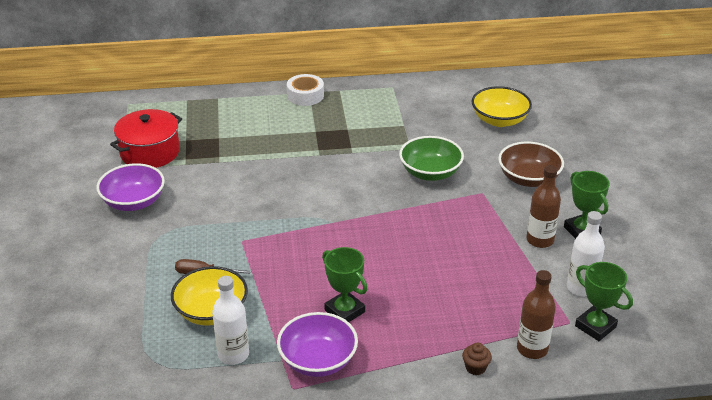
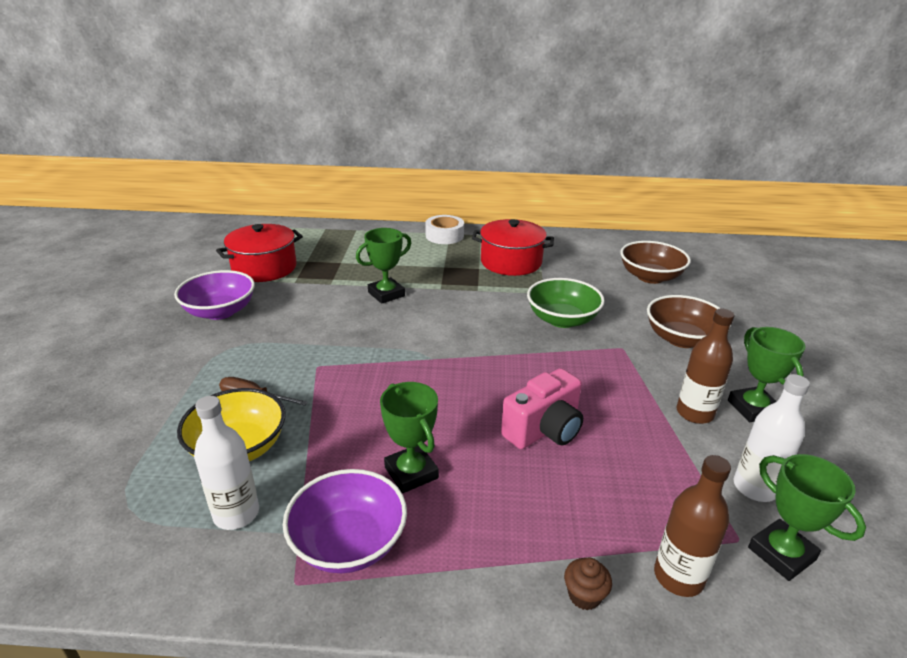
camera: 10 degrees right, 5 degrees down
yellow bowl [472,86,532,127] -> brown bowl [620,241,691,284]
none -> green trophy [356,228,411,304]
none -> red pot [472,219,554,276]
none -> pink camera [501,368,583,449]

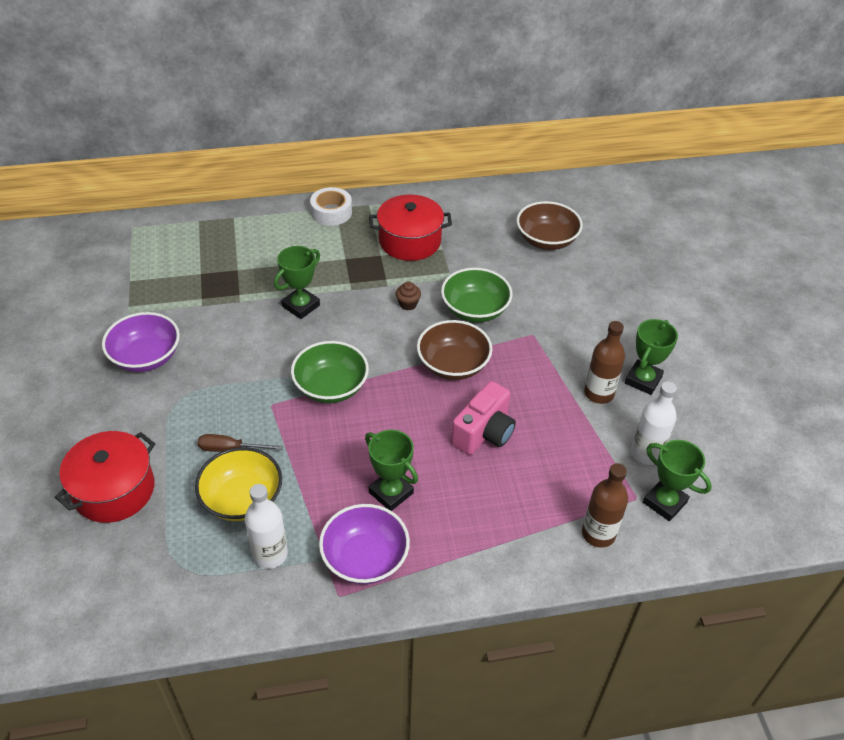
camera: 15 degrees left, 15 degrees up
red pot [216,224,303,282] -> red pot moved to [55,431,156,523]
brown cupcake [564,557,612,610] -> brown cupcake moved to [396,281,421,310]
brown bowl [647,295,731,348] -> brown bowl moved to [417,320,492,380]
green trophy [728,327,806,422] -> green trophy turned 60 degrees clockwise [625,319,678,395]
none -> green bowl [291,341,369,403]

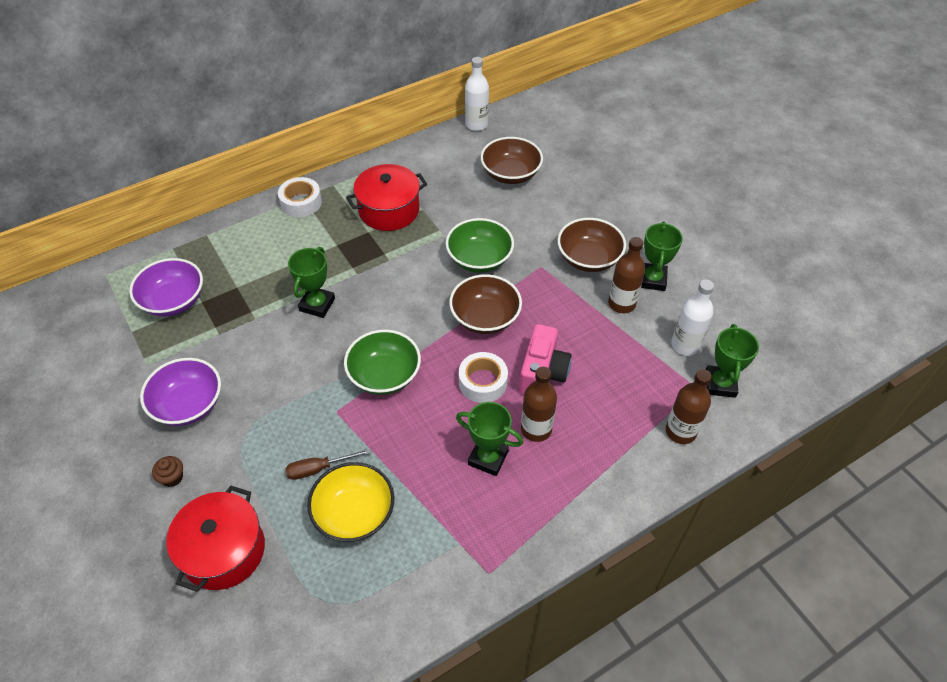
camera: 20 degrees left, 5 degrees up
white bottle [245,484,288,569] -> white bottle moved to [465,57,489,131]
purple bowl [319,504,410,584] -> purple bowl moved to [129,258,203,316]
brown cupcake [396,281,421,310] -> brown cupcake moved to [152,456,183,487]
green trophy [643,440,712,521] -> green trophy turned 75 degrees clockwise [706,324,759,398]
none -> white tape [459,352,508,403]
none -> brown bottle [521,367,557,442]
none -> brown bowl [557,218,626,272]

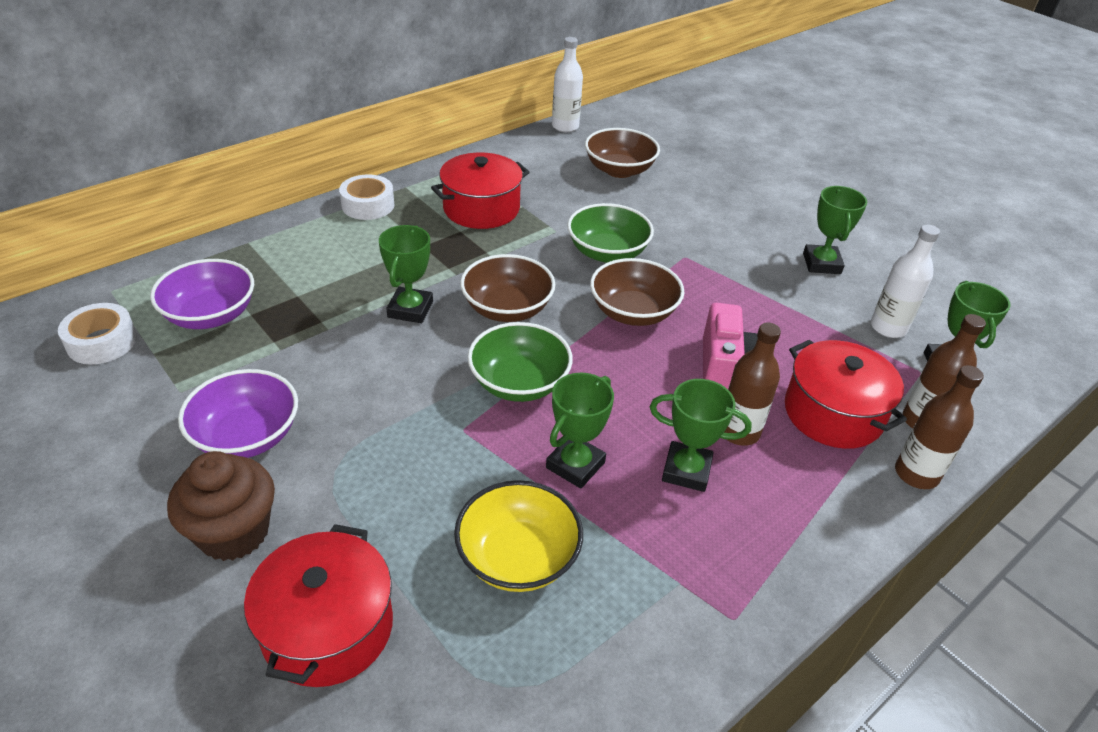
camera: 10 degrees left, 10 degrees down
brown cupcake [152,456,183,487] -> brown cupcake [167,451,275,561], size x2.18
brown screwdriver [286,449,371,480] -> none
white tape [459,352,508,403] -> white tape moved to [58,303,137,364]
brown bowl [557,218,626,272] -> brown bowl moved to [460,254,555,322]
brown bottle [608,237,645,313] -> brown bottle moved to [895,365,984,489]
none -> green trophy [546,373,614,488]
none -> red pot [785,340,907,449]

